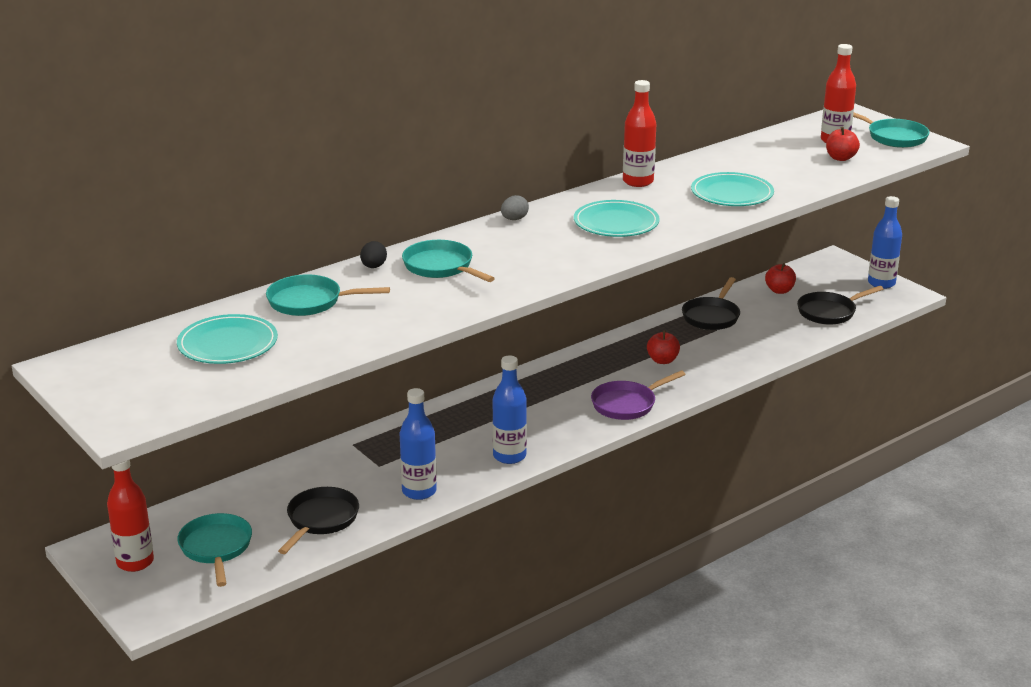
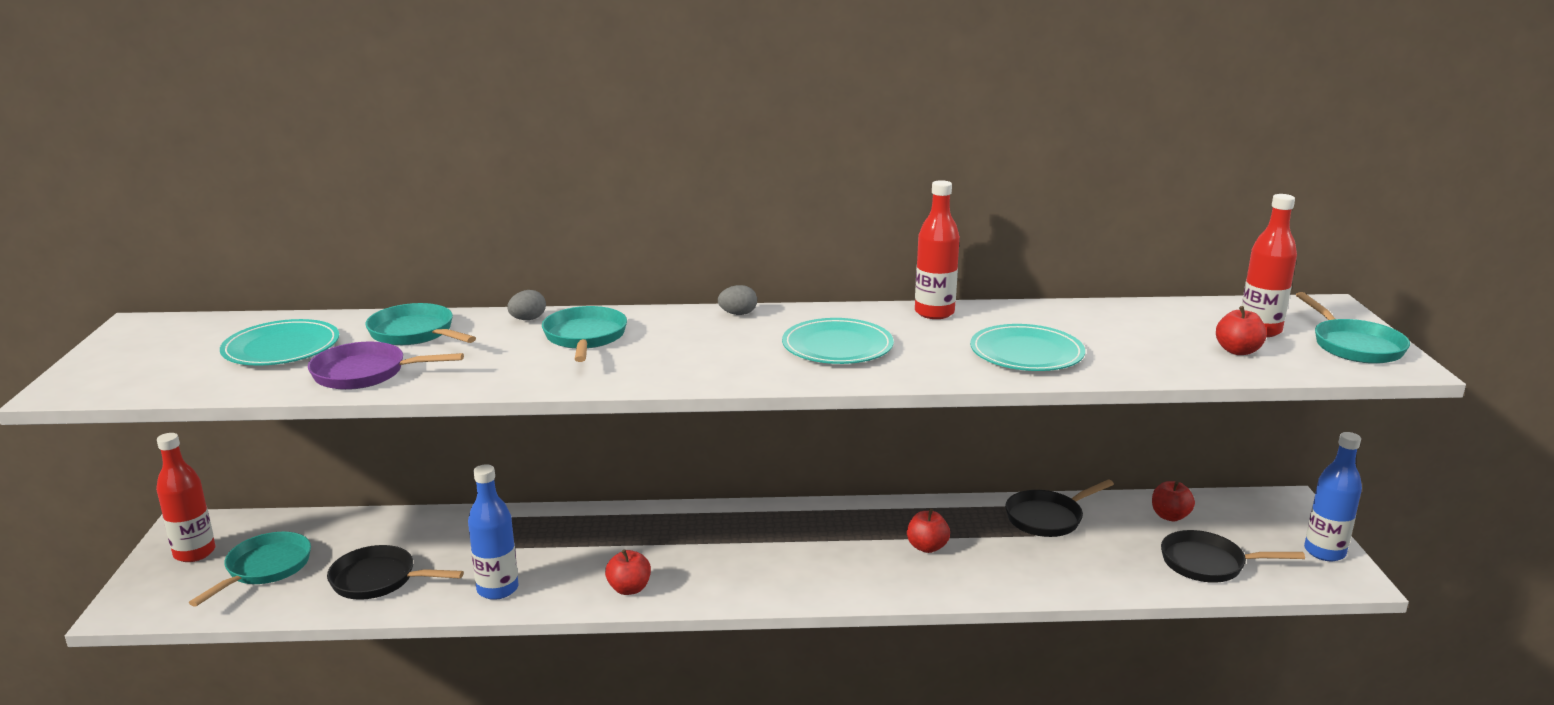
camera: 35 degrees right, 5 degrees down
black pan [278,487,359,554] -> black pan turned 135 degrees counterclockwise [327,545,464,600]
black egg [360,241,387,268] -> grey egg [507,290,546,320]
blue bottle [492,356,527,464] -> red apple [605,549,651,595]
purple pan [591,370,686,420] -> purple pan moved to [308,342,464,390]

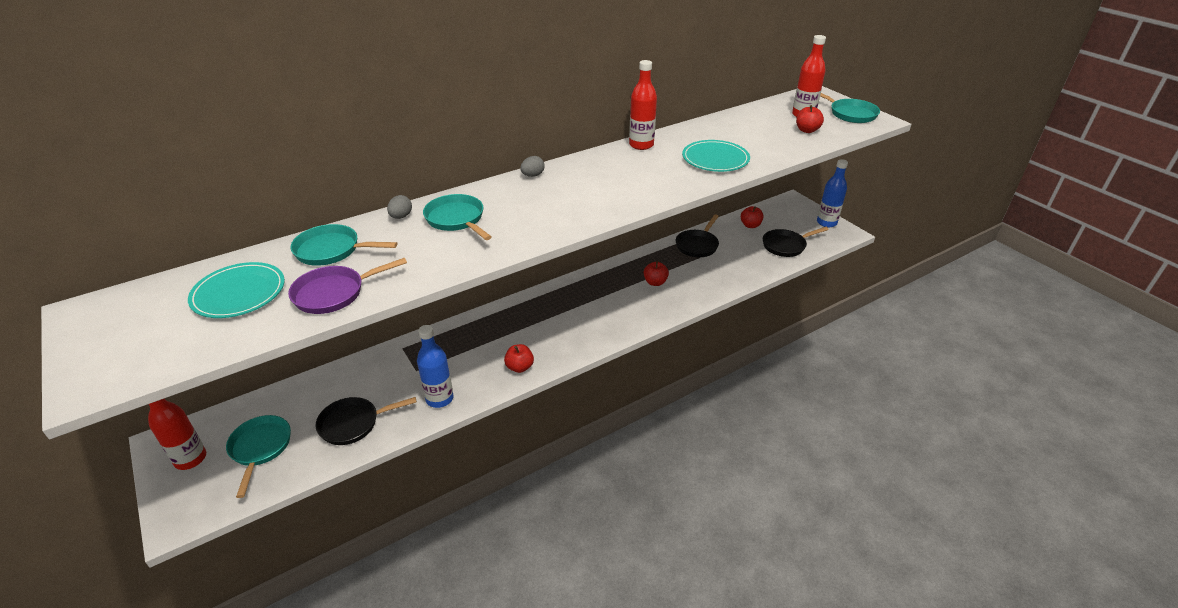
camera: 30 degrees left, 15 degrees up
turquoise plate [782,318,894,364] -> none

